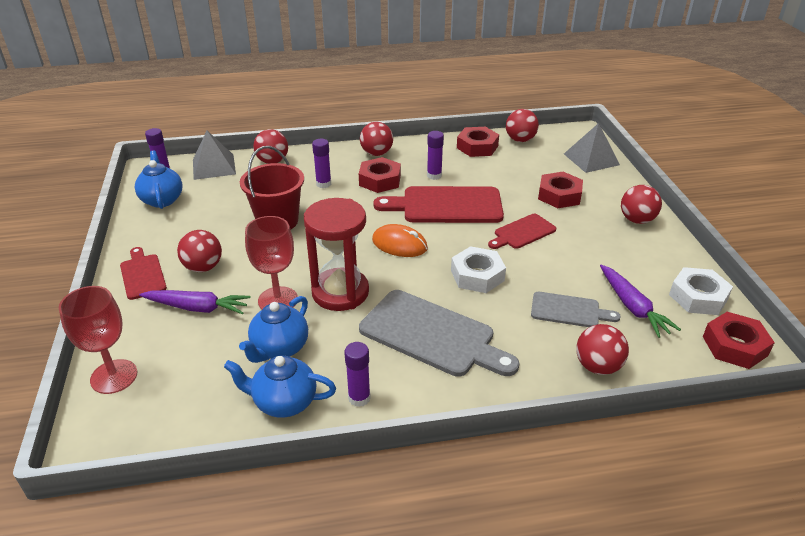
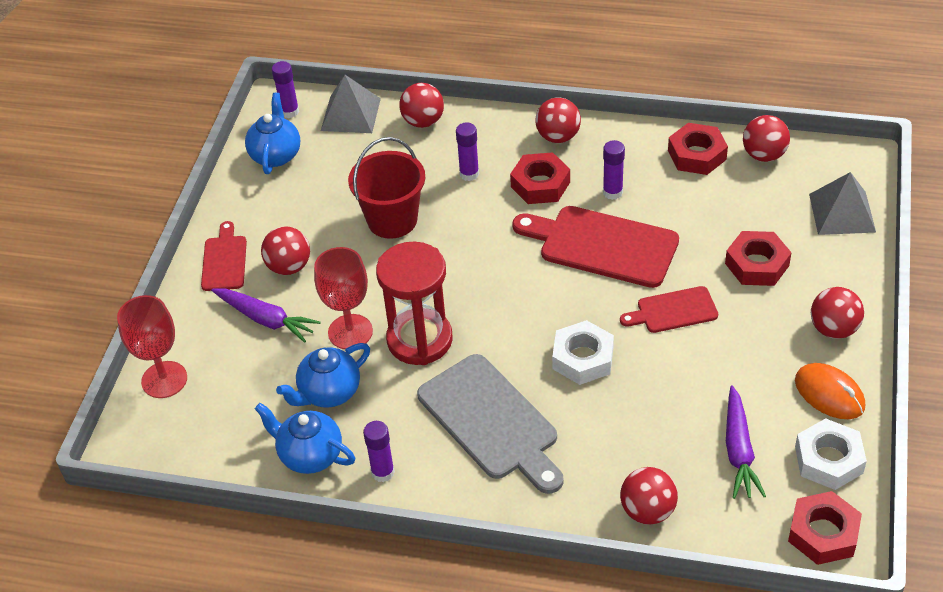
camera: 25 degrees right, 10 degrees up
orange mouse [372,224,428,257] -> orange mouse moved to [795,363,865,419]
grey cutting board [531,292,621,327] -> none

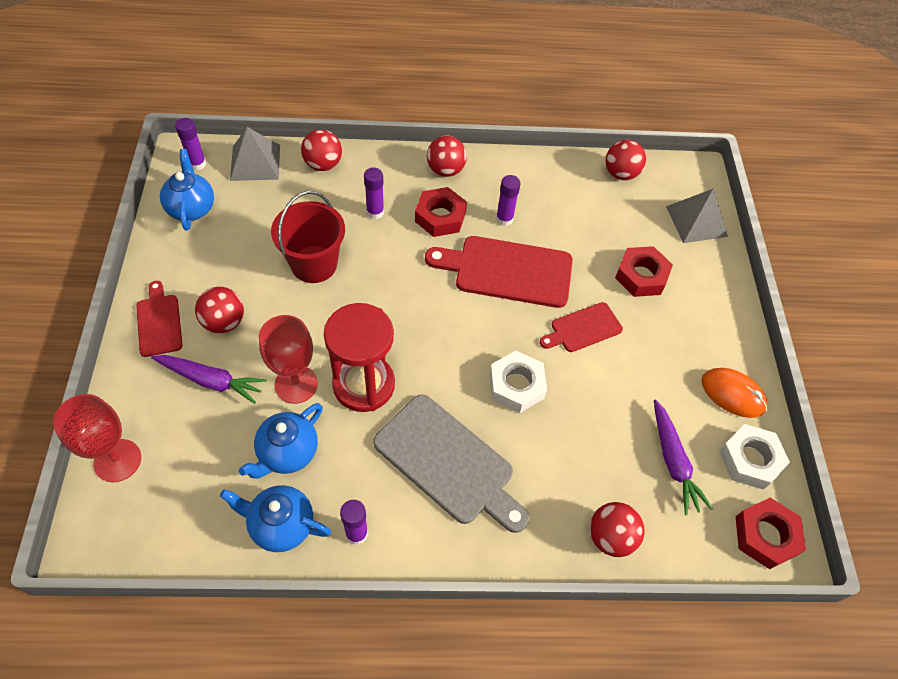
camera: 20 degrees left, 10 degrees up
red nut [668,123,728,175] -> none
red ball [811,287,864,339] -> none

